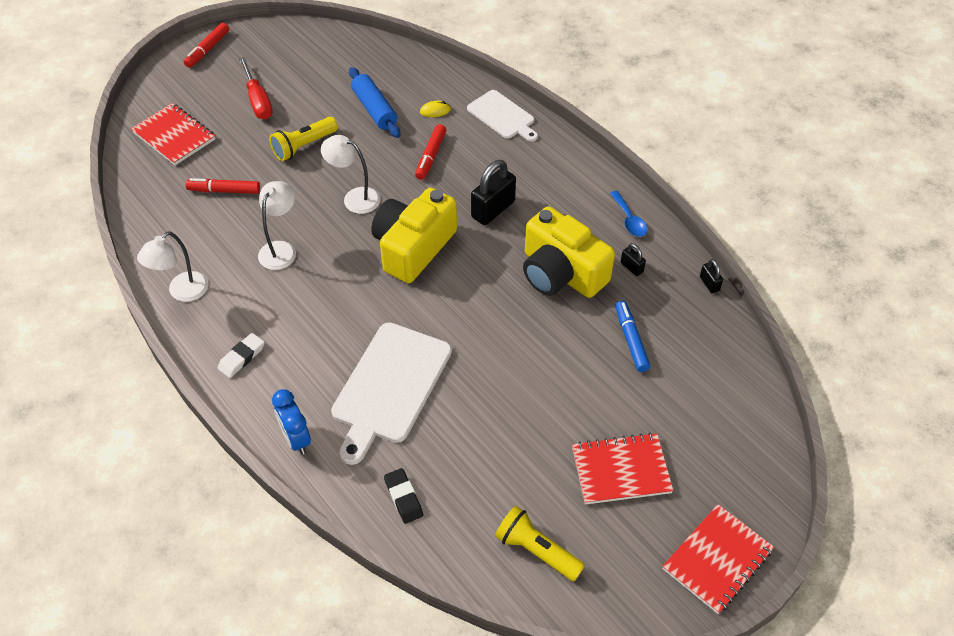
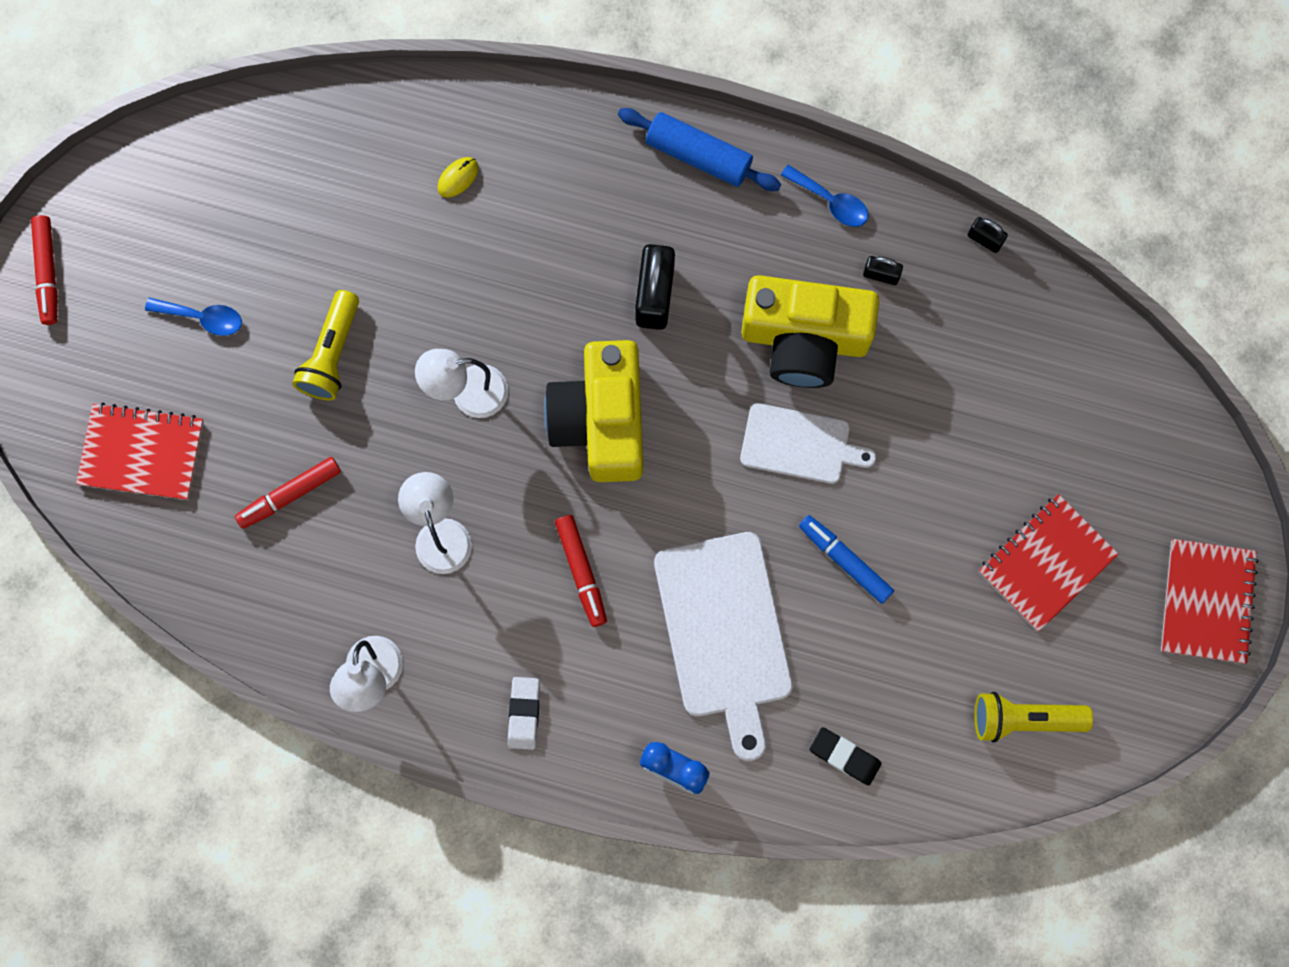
camera: 35 degrees left, 25 degrees up
red screwdriver [239,57,273,119] -> blue spoon [145,297,242,336]
blue rolling pin [349,67,400,138] -> blue rolling pin moved to [618,108,781,191]
red marker [415,124,446,180] -> red marker moved to [555,515,607,627]
white cutting board [467,90,538,142] -> white cutting board moved to [740,403,876,484]
blue marker [615,301,650,372] -> blue marker moved to [799,515,894,604]

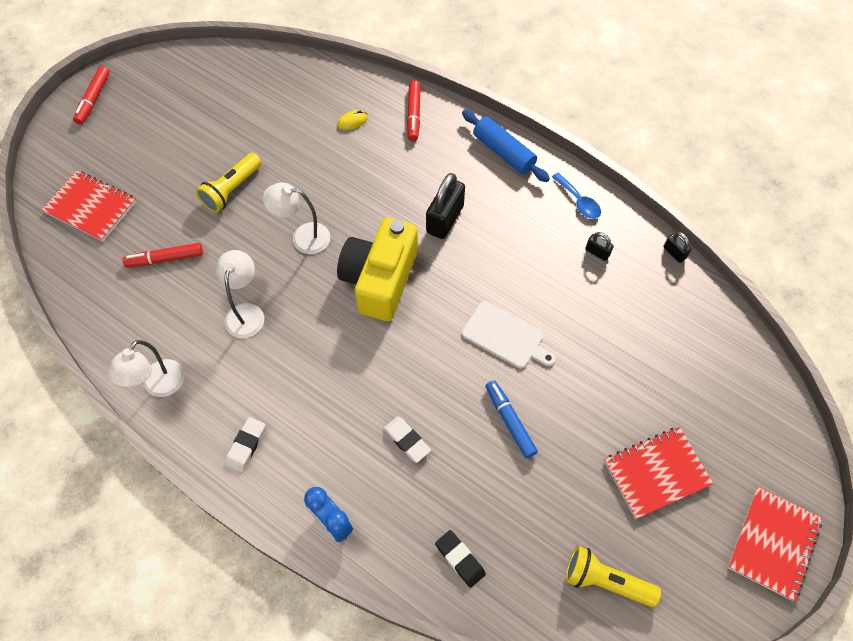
camera: 20 degrees right, 15 degrees down
blue spoon [145,297,242,336] -> none
red marker [555,515,607,627] -> red marker moved to [407,80,421,141]
white cutting board [654,532,793,761] -> white eraser [383,416,431,463]
yellow camera [741,275,879,388] -> none

